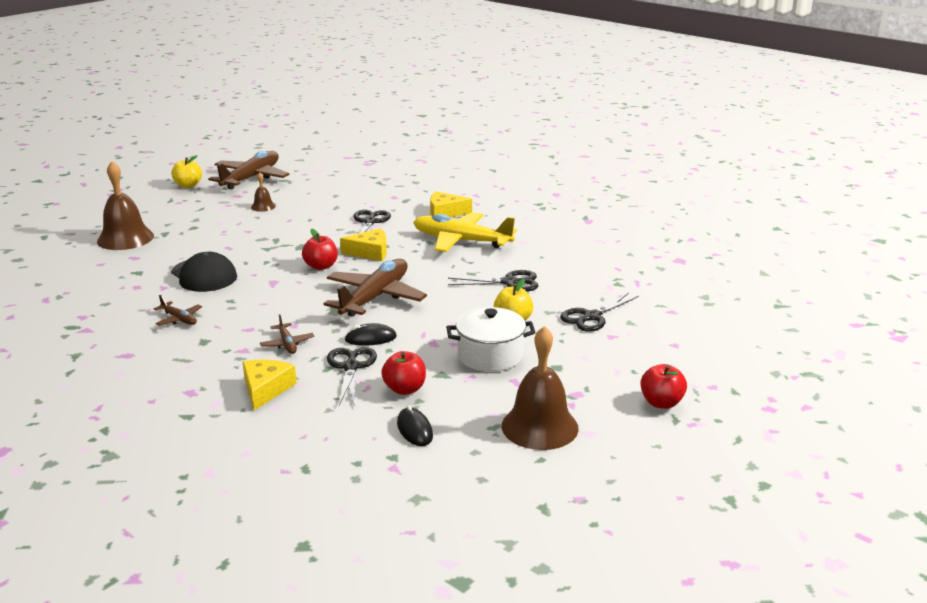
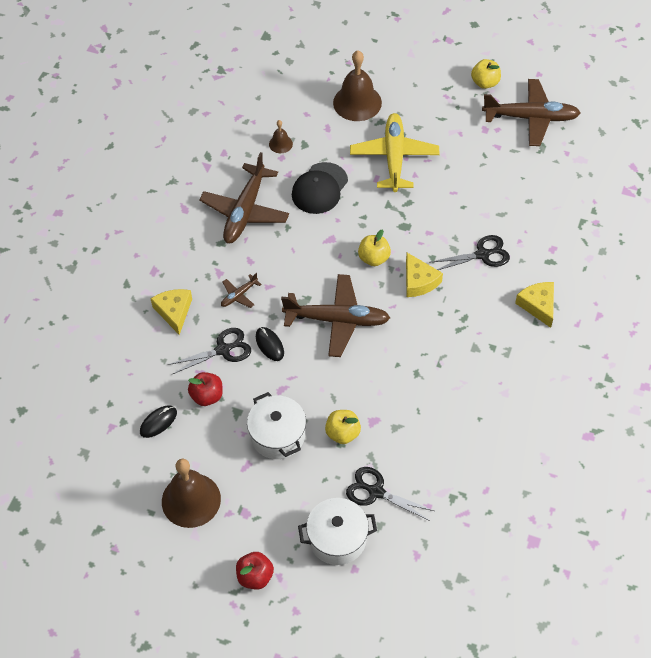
camera: 70 degrees right, 30 degrees up
brown plane [154,295,202,326] -> brown plane [199,152,289,243], size x2.22
yellow cheese [243,360,297,410] -> yellow cheese turned 90 degrees counterclockwise [150,289,192,335]
brown bell [251,173,276,212] -> brown bell moved to [269,120,293,153]
red apple [302,229,338,270] -> yellow apple [358,229,391,266]
yellow plane [413,212,517,252] -> yellow plane moved to [350,113,440,192]
black scissors [448,270,538,292] -> none
none -> white pot [298,498,377,565]

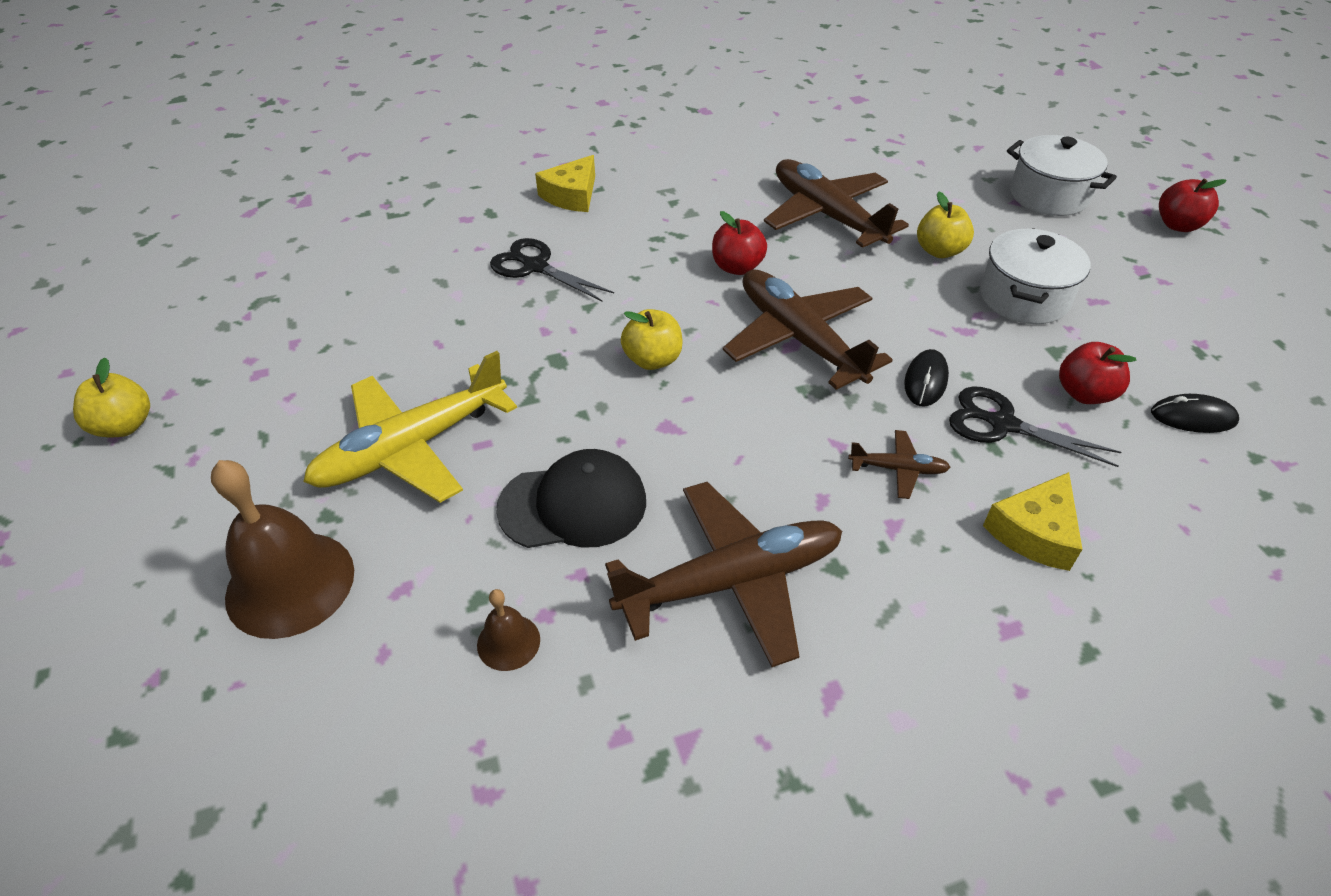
camera: 130 degrees left, 10 degrees down
brown bell [162,459,221,528] -> none
black scissors [346,467,434,521] -> none
yellow cheese [406,253,443,297] -> none
brown plane [482,79,580,146] -> brown plane moved to [764,159,909,248]
none -> red apple [712,211,767,275]

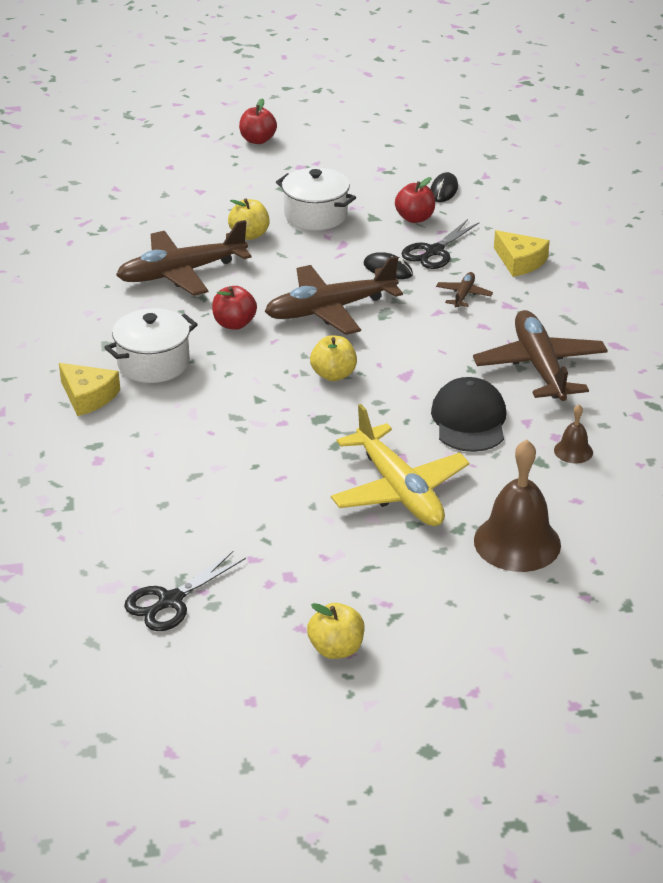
camera: 80 degrees left, 10 degrees down
black scissors [490,238,614,301] -> black scissors moved to [124,551,246,631]
white pot [1007,135,1117,216] -> white pot moved to [104,308,198,383]

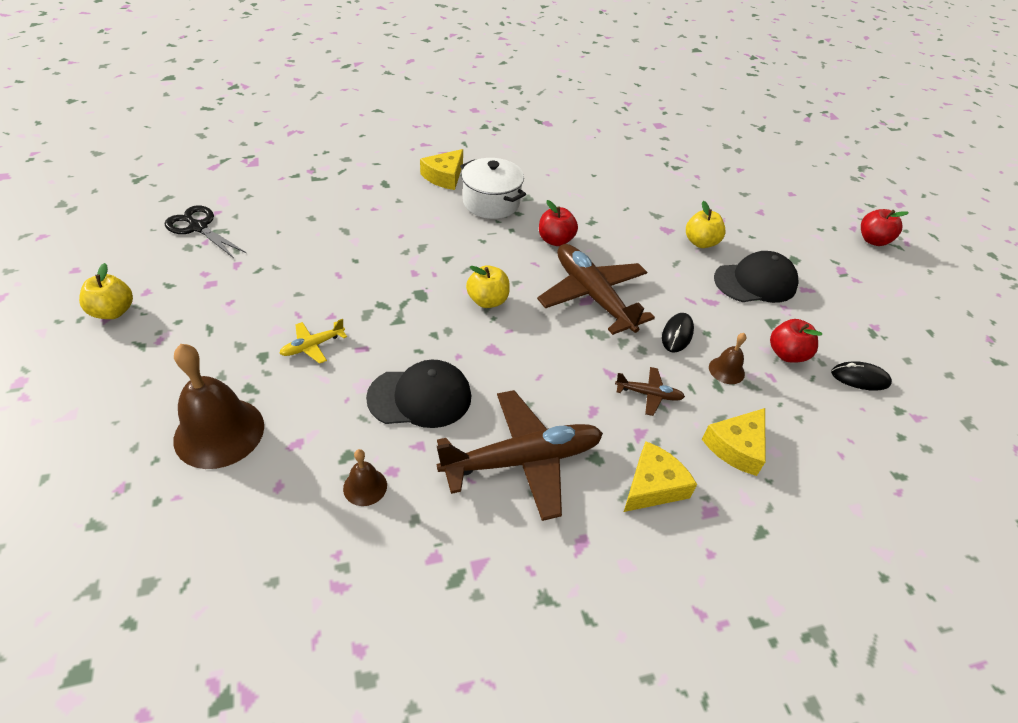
camera: 80 degrees right, 10 degrees up
brown plane [116,220,252,296] -> none
white pot [276,168,356,230] -> black cap [714,251,799,303]
yellow plane [331,404,470,526] -> yellow plane [279,319,347,364], size x0.45
black scissors [401,219,480,269] -> brown bell [709,333,746,384]
none -> yellow cheese [624,441,697,512]

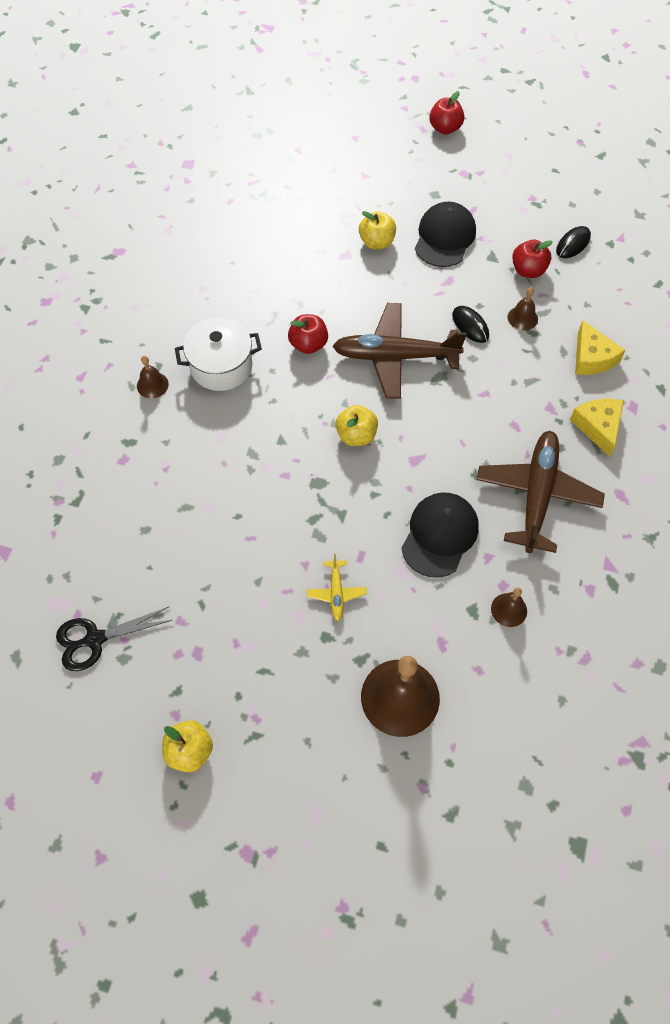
camera: 55 degrees left, 15 degrees up
yellow cheese [420,149,463,190] -> brown bell [137,356,169,398]
brown plane [615,367,685,416] -> none

